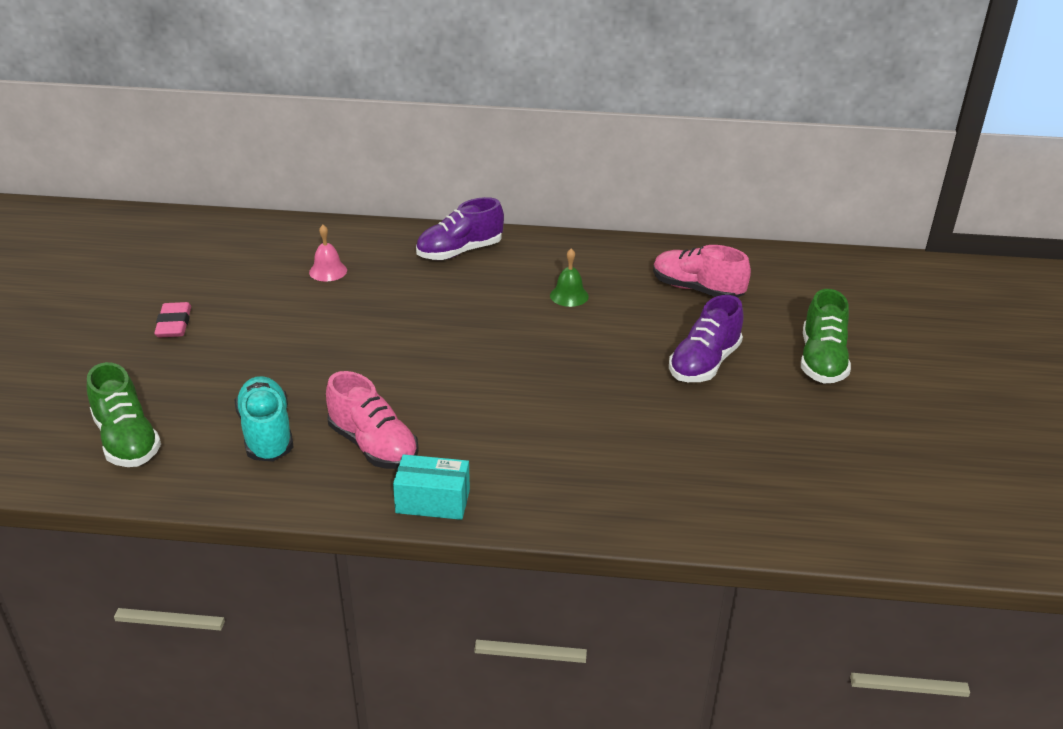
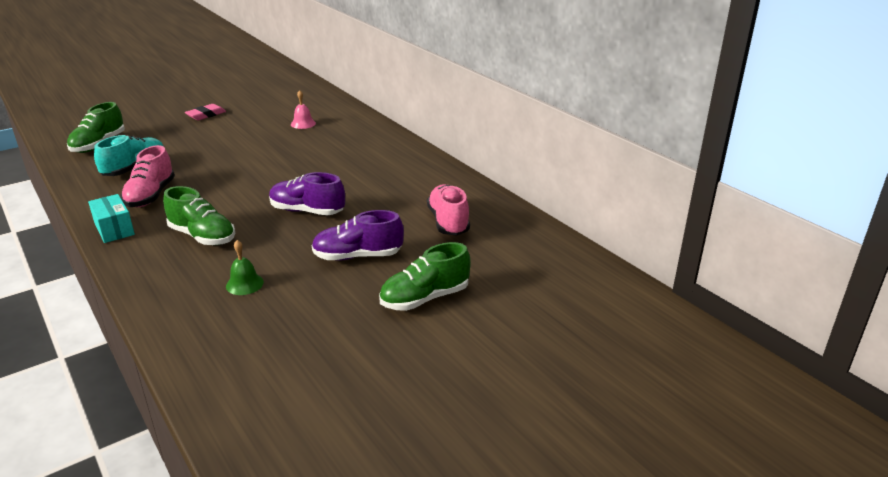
camera: 50 degrees right, 5 degrees down
purple shoe [416,197,504,260] -> purple shoe moved to [269,172,345,215]
green bell [550,248,589,307] -> green bell moved to [226,240,264,295]
none -> green shoe [163,186,235,245]

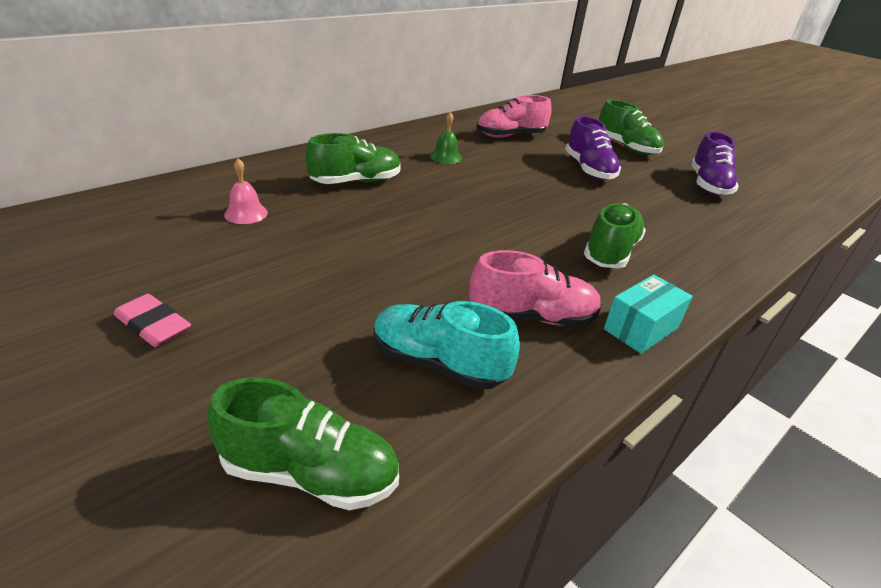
camera: 100 degrees left, 5 degrees up
green bell [226,240,264,295] -> green bell moved to [430,112,462,164]
purple shoe [269,172,345,215] -> purple shoe moved to [691,131,739,196]
none -> green shoe [306,133,401,184]

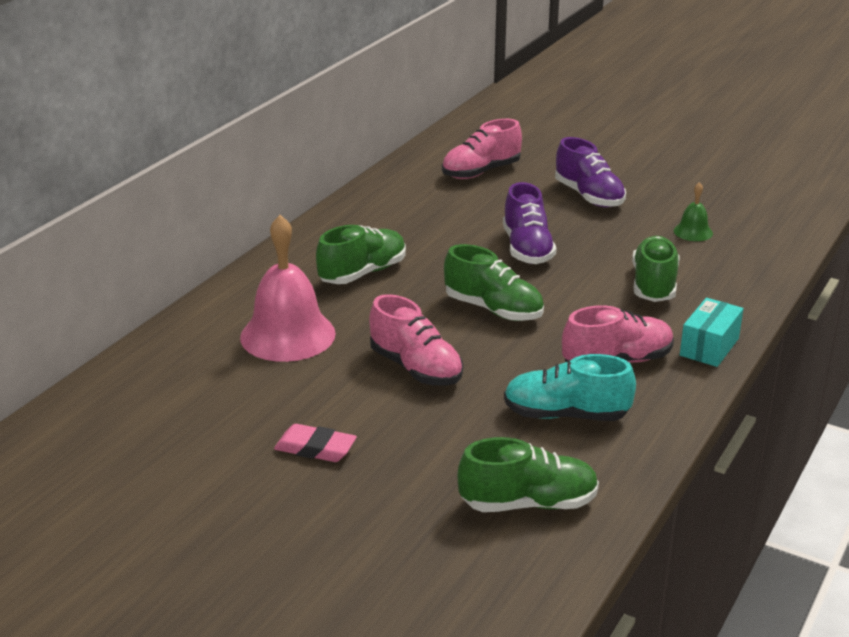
camera: 15 degrees left, 5 degrees down
pink bell [224,158,268,224] -> pink bell [240,215,336,362], size x2.13
green bell [430,112,462,164] -> green bell moved to [674,182,713,241]
green shoe [599,100,664,155] -> green shoe moved to [444,244,544,321]
purple shoe [691,131,739,196] -> purple shoe moved to [503,182,556,264]
none -> pink shoe [369,294,463,386]

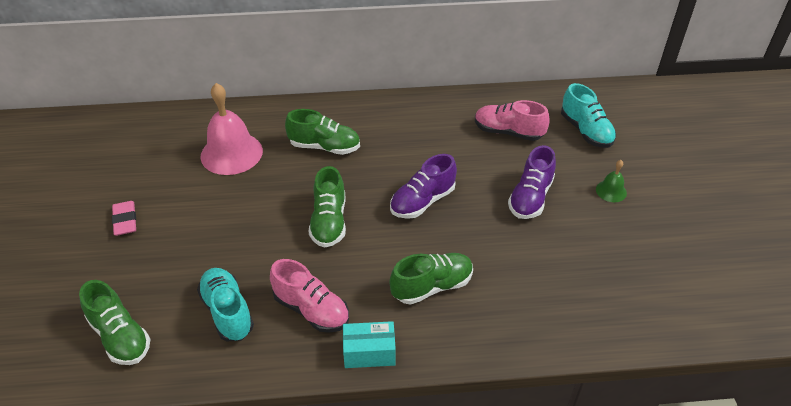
camera: 55 degrees right, 15 degrees up
pink shoe [369,294,463,386] -> none
green bell [674,182,713,241] -> green bell moved to [596,160,627,202]
none -> turquoise shoe [561,83,616,148]

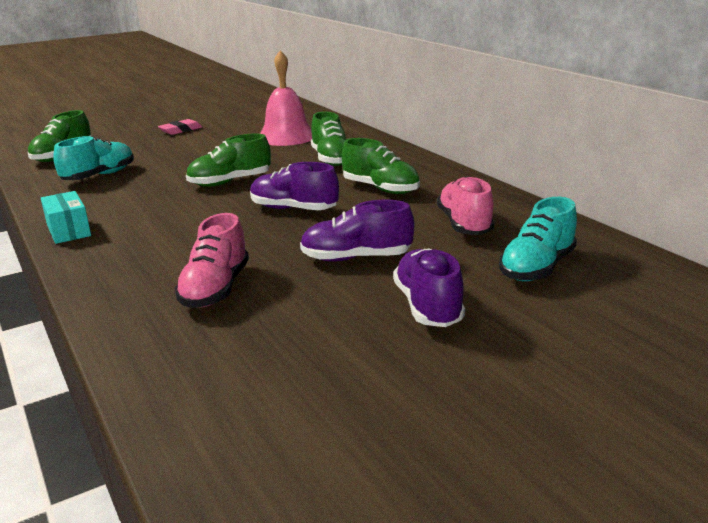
camera: 65 degrees right, 20 degrees down
pink shoe [270,259,349,333] -> pink shoe moved to [175,213,249,308]
green shoe [389,253,473,305] -> green shoe moved to [342,138,420,194]
green bell [596,160,627,202] -> purple shoe [393,248,465,327]

